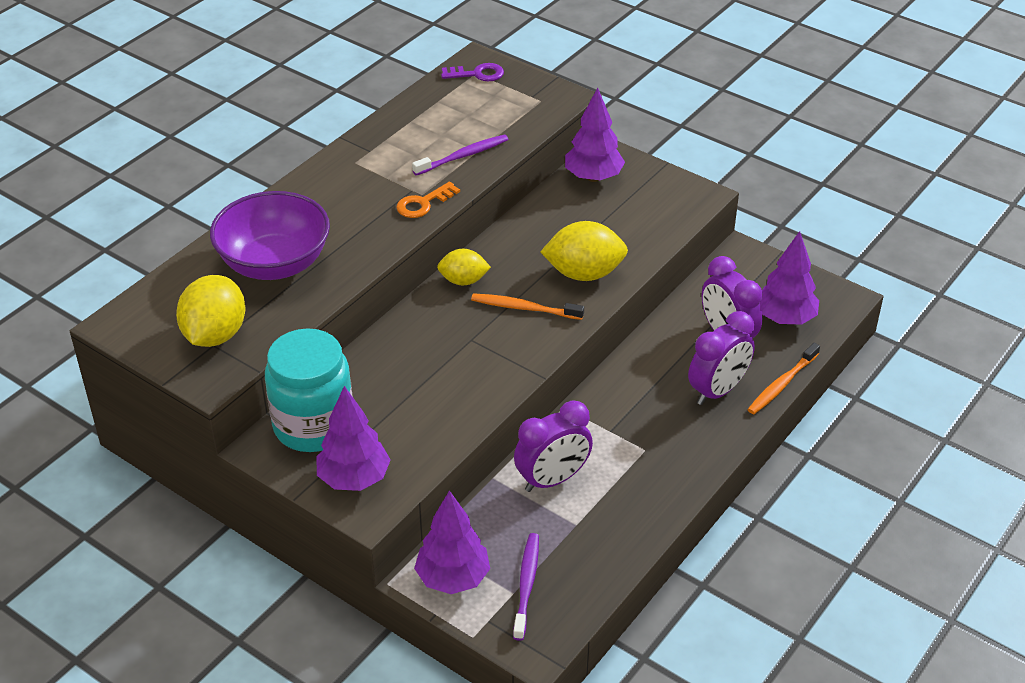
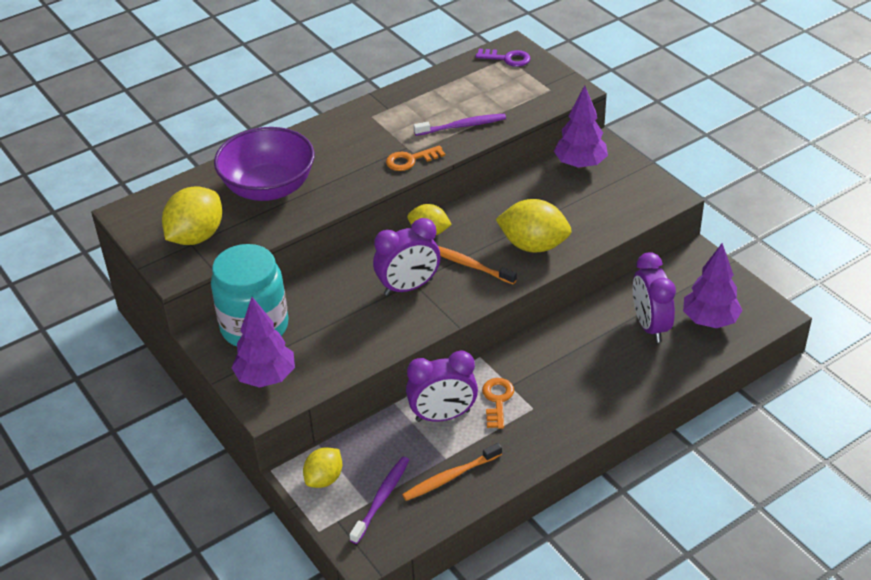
camera: 20 degrees right, 0 degrees up
purple tree [414,490,490,594] -> yellow lemon [303,447,342,488]
purple clock [688,311,755,405] -> purple clock moved to [373,218,441,296]
orange toothbrush [747,343,820,414] -> orange toothbrush moved to [402,443,502,501]
none -> orange key [482,378,514,429]

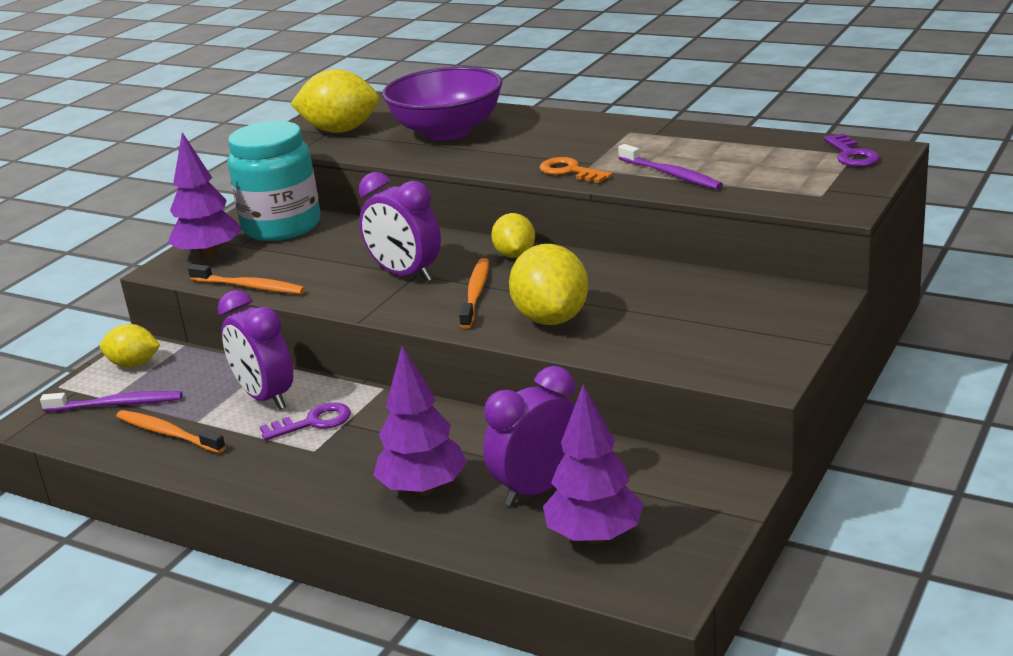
camera: 65 degrees right, 15 degrees down
orange key [482,378,514,429] -> purple key [260,402,351,441]
purple tree [554,85,608,169] -> purple tree moved to [373,346,467,496]
none -> orange toothbrush [188,264,306,294]

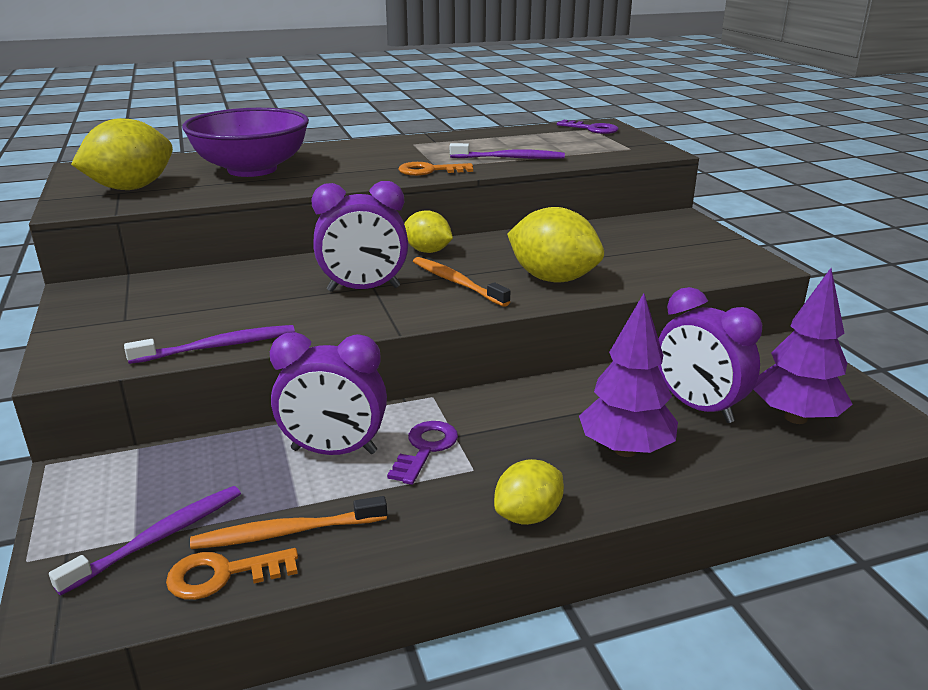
camera: 50 degrees left, 0 degrees up
yellow lemon [100,324,160,368] -> yellow lemon moved to [494,459,564,525]
purple tree [168,133,242,259] -> none
orange toothbrush [188,264,306,294] -> purple toothbrush [124,325,295,364]
turquoise jar [227,121,321,241] -> none
purple clock [483,366,575,506] -> purple clock turned 45 degrees counterclockwise [658,287,762,423]
none -> orange key [166,548,298,600]

